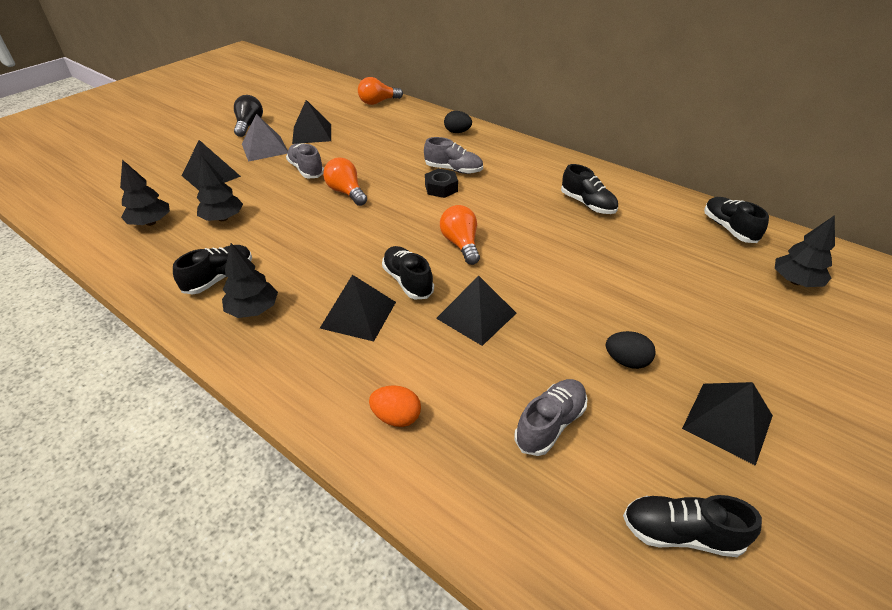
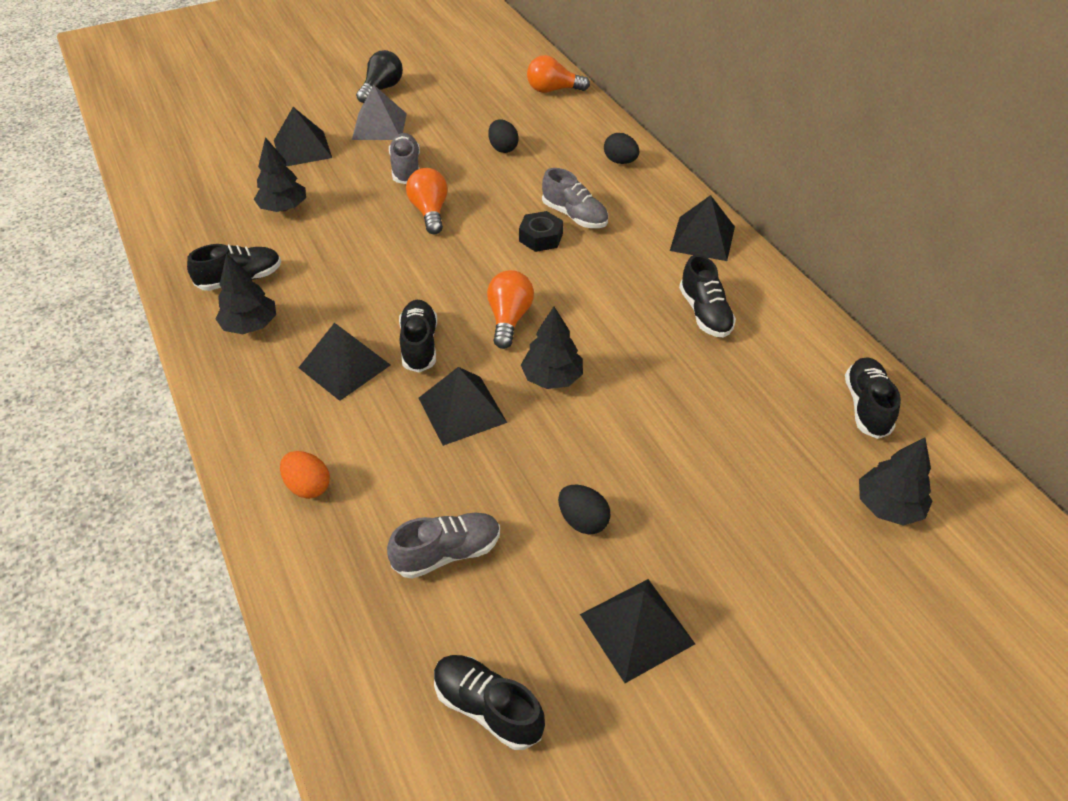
camera: 25 degrees right, 5 degrees up
black tree [120,160,170,226] -> black tree moved to [521,306,583,389]
black pyramid [292,100,331,144] -> black pyramid moved to [670,195,735,261]
none -> black egg [488,119,519,153]

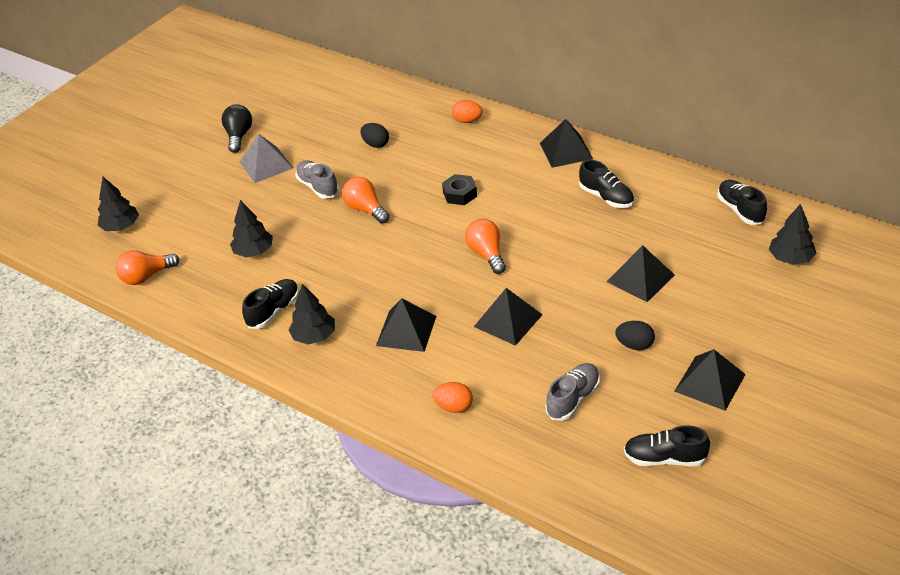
camera: 25 degrees left, 5 degrees down
black pyramid [274,107,332,166] -> black pyramid moved to [607,245,675,302]
black shoe [399,300,437,373] -> none
black tree [521,306,583,389] -> black tree moved to [97,177,139,231]
orange light bulb [527,55,590,93] -> orange light bulb moved to [116,250,180,285]
grey shoe [542,168,608,228] -> none
black egg [604,133,639,164] -> orange egg [452,100,483,123]

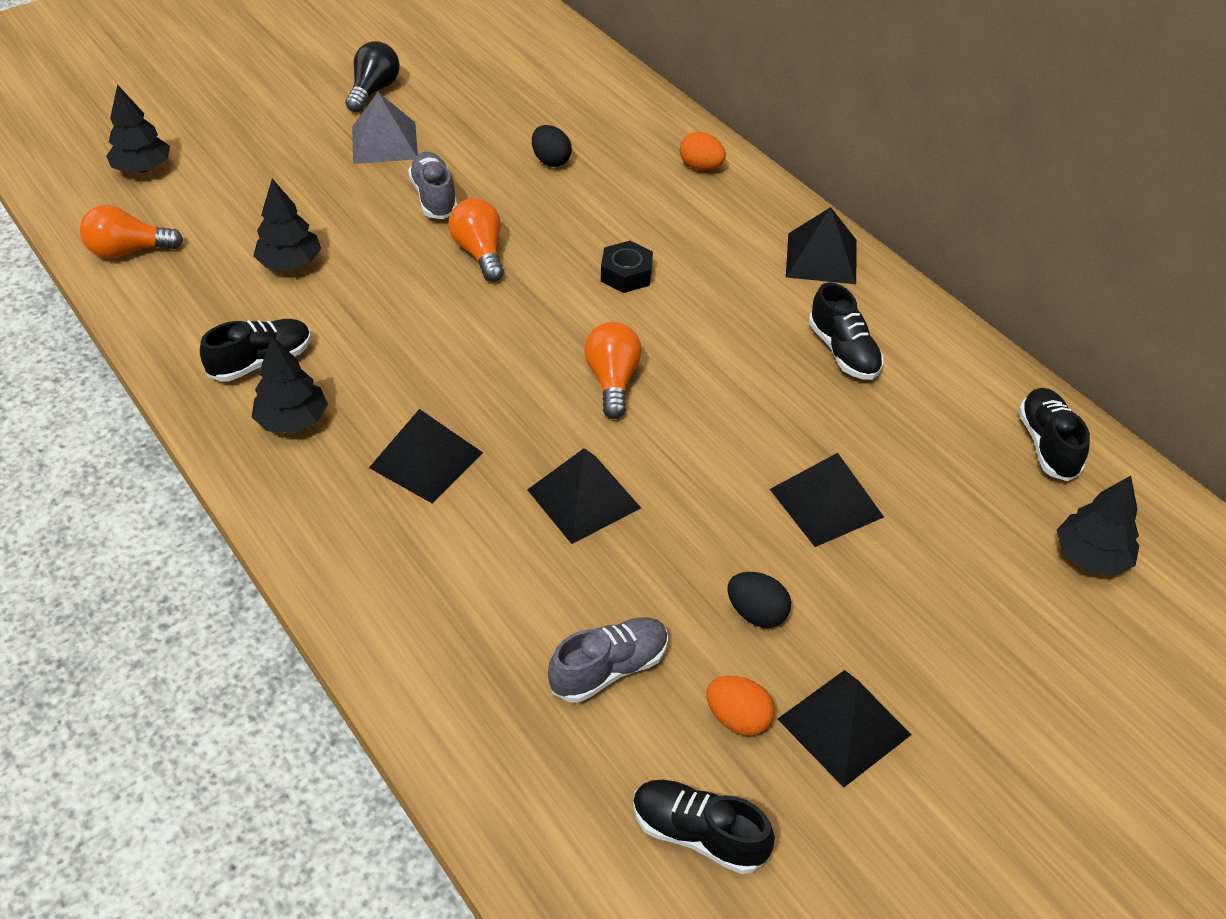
camera: 15 degrees right, 5 degrees up
orange egg [433,382,473,413] -> orange egg moved to [706,676,775,736]

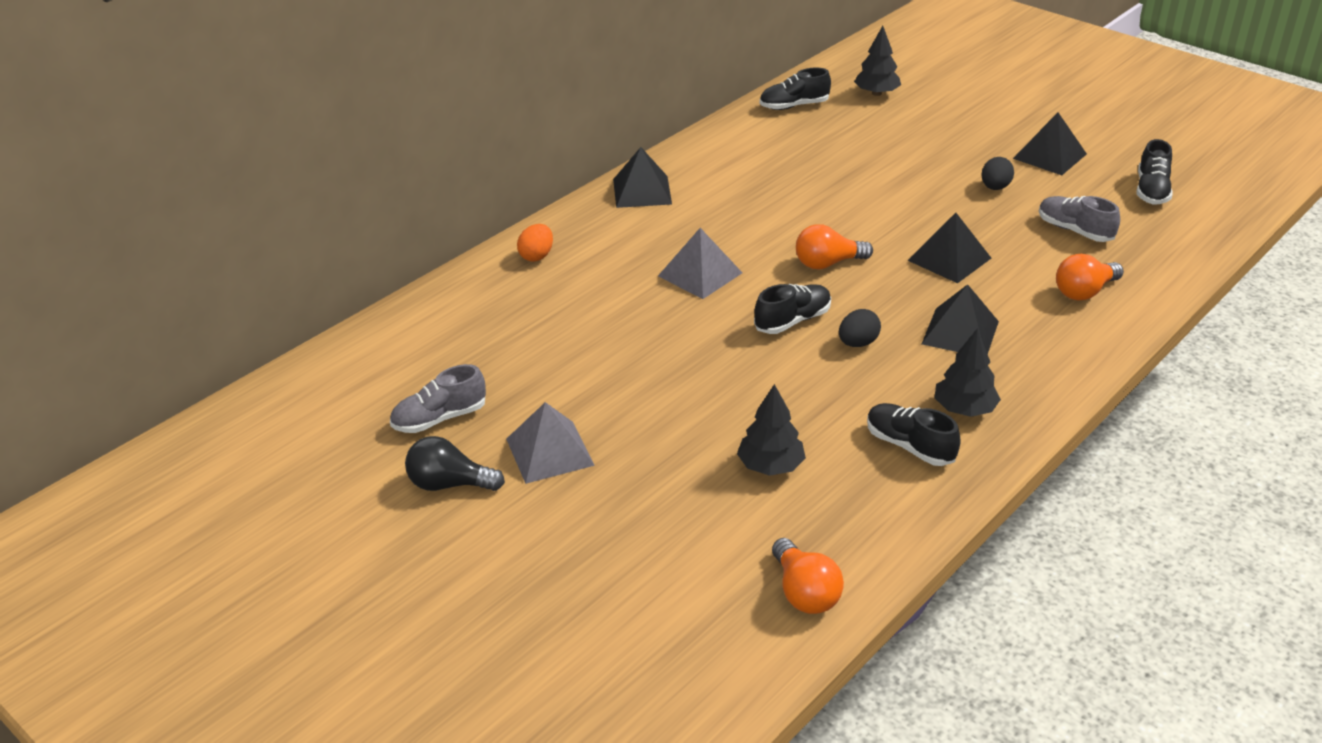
camera: 100 degrees left, 10 degrees down
black tree [106,85,170,173] -> none
grey shoe [408,152,457,219] -> grey shoe moved to [390,364,486,433]
orange light bulb [449,198,504,282] -> orange light bulb moved to [1056,254,1124,300]
black egg [532,125,572,167] -> black egg moved to [839,309,881,347]
black nut [601,241,653,293] -> grey pyramid [658,228,742,299]
orange egg [706,676,775,736] -> none
black pyramid [770,453,884,547] -> none
black shoe [809,282,884,380] -> black shoe moved to [754,284,831,334]

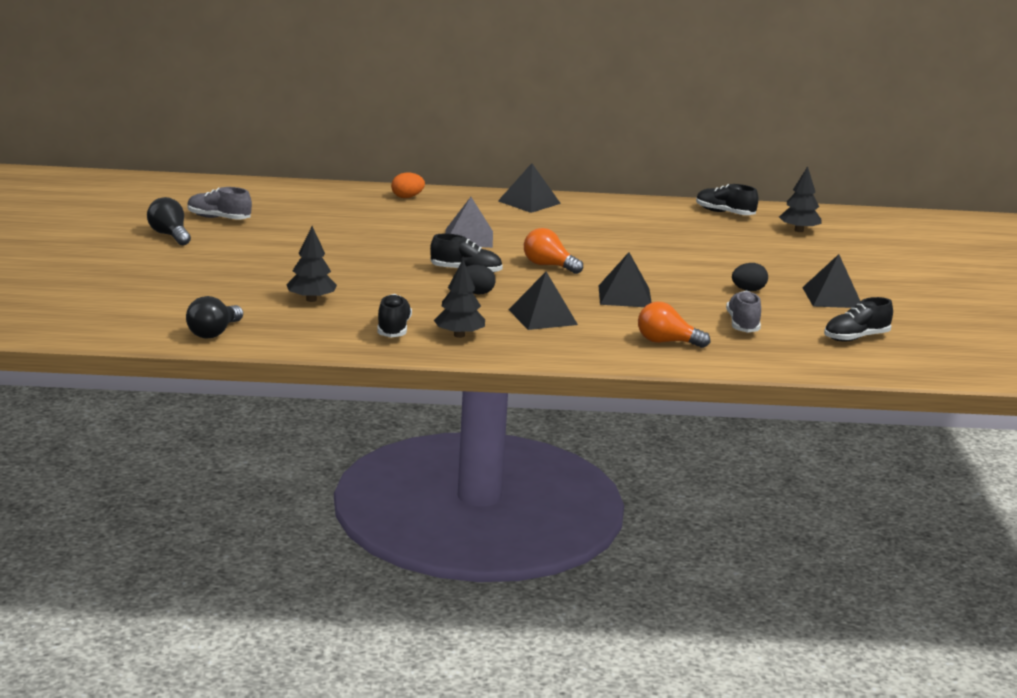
camera: 45 degrees right, 15 degrees down
grey pyramid [506,402,595,484] -> none
orange light bulb [772,538,844,614] -> black light bulb [186,296,243,339]

